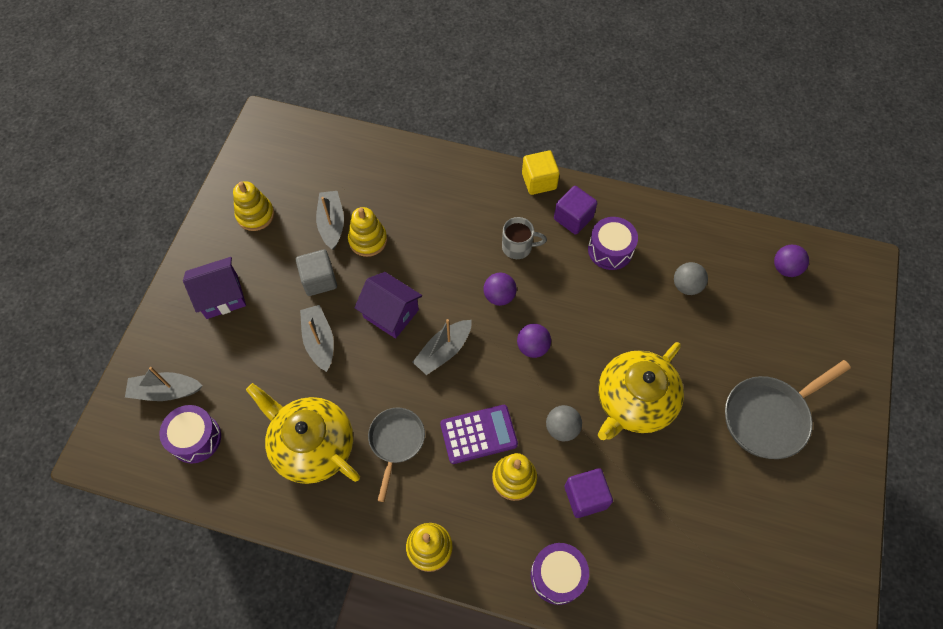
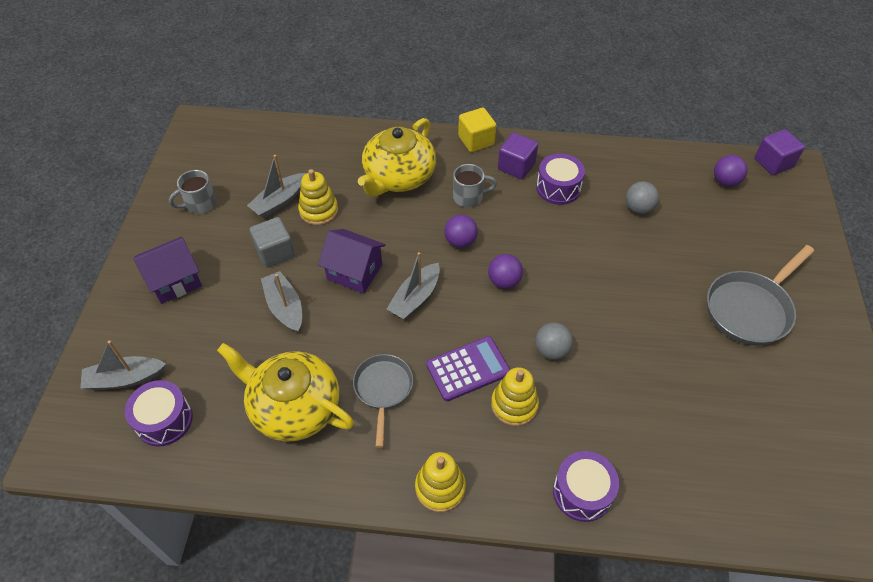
camera: 10 degrees left, 10 degrees down
yellow stacking toy [233,181,274,231] -> grey mug [169,170,216,214]
grey boat [316,191,344,250] -> grey boat turned 120 degrees counterclockwise [247,155,306,218]
purple cube [565,468,613,518] -> purple cube moved to [754,129,805,175]
yellow teapot [598,342,684,440] -> yellow teapot moved to [358,118,436,197]

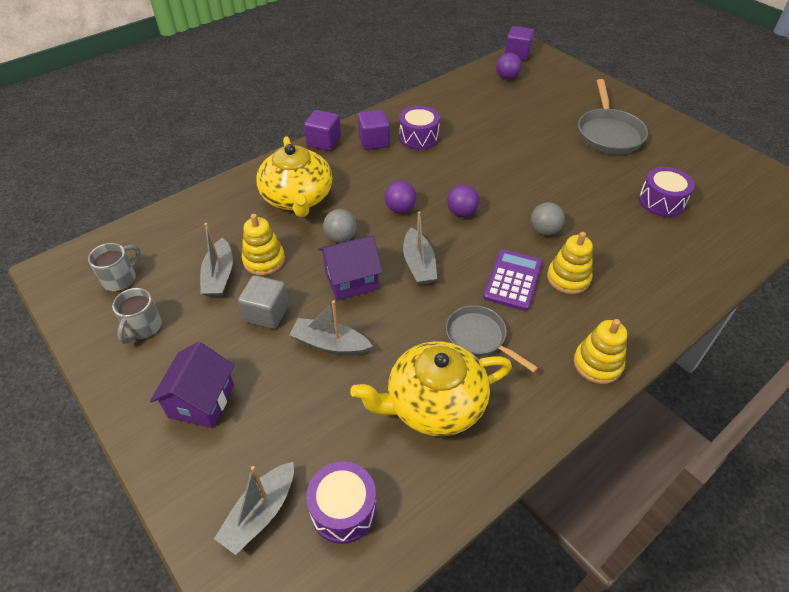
camera: 45 degrees left, 5 degrees down
grey mug [453,164,497,207] -> grey mug moved to [88,243,141,291]
yellow cube [458,108,496,152] -> purple cube [304,110,341,151]
purple drum [553,451,619,522] -> purple drum moved to [639,167,694,217]
grey ball [626,182,659,214] -> grey ball moved to [323,209,357,243]

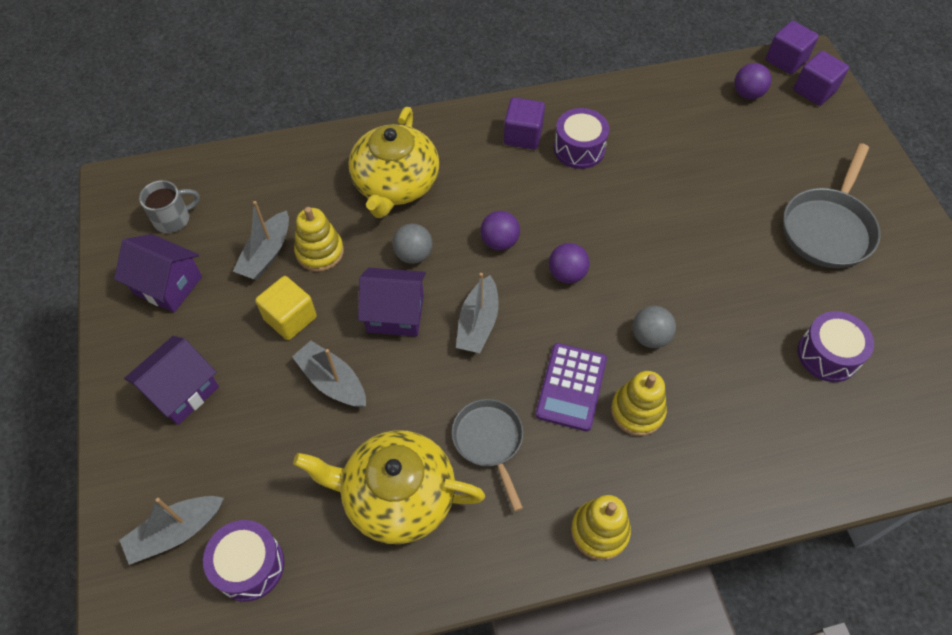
camera: 25 degrees right, 10 degrees up
grey mug [112,288,162,344] -> purple house [114,234,202,313]
grey cube [238,275,289,329] -> yellow cube [255,276,317,340]
purple cube [304,110,341,151] -> purple cube moved to [794,51,849,106]
purple calculator [483,249,543,311] -> purple calculator turned 150 degrees clockwise [535,343,607,431]

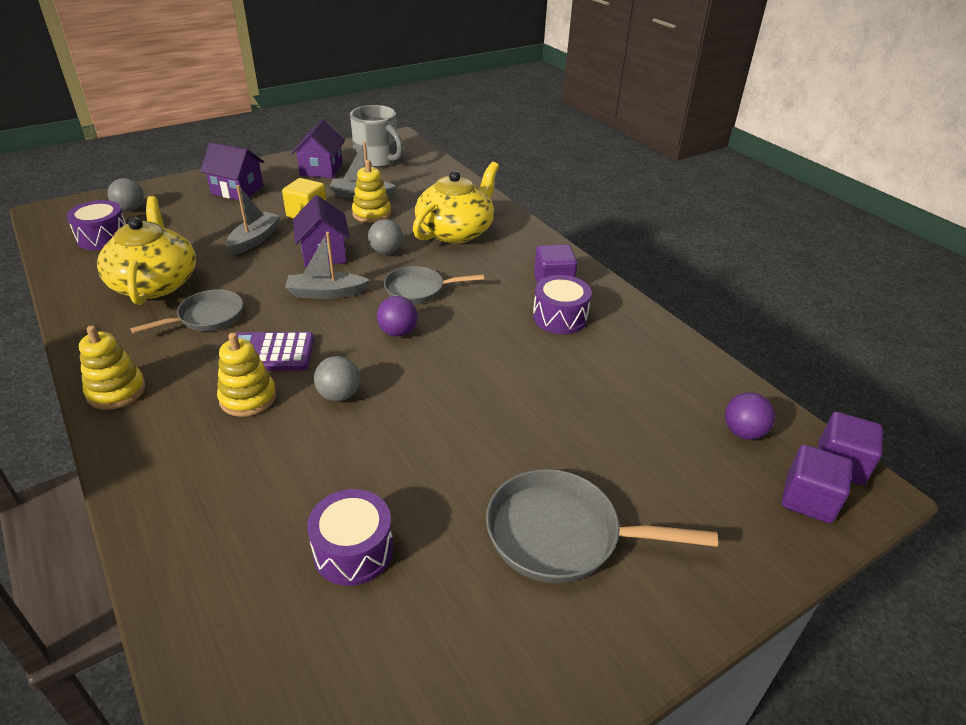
camera: 70 degrees right, 20 degrees down
grey boat [119,496,224,565] -> grey ball [108,178,144,211]
grey mug [139,180,200,233] -> grey mug [350,105,403,168], size x1.64
yellow teapot [348,107,440,218] -> yellow teapot turned 135 degrees clockwise [413,162,499,244]
purple ball [480,211,520,250] -> grey pan [384,266,484,304]

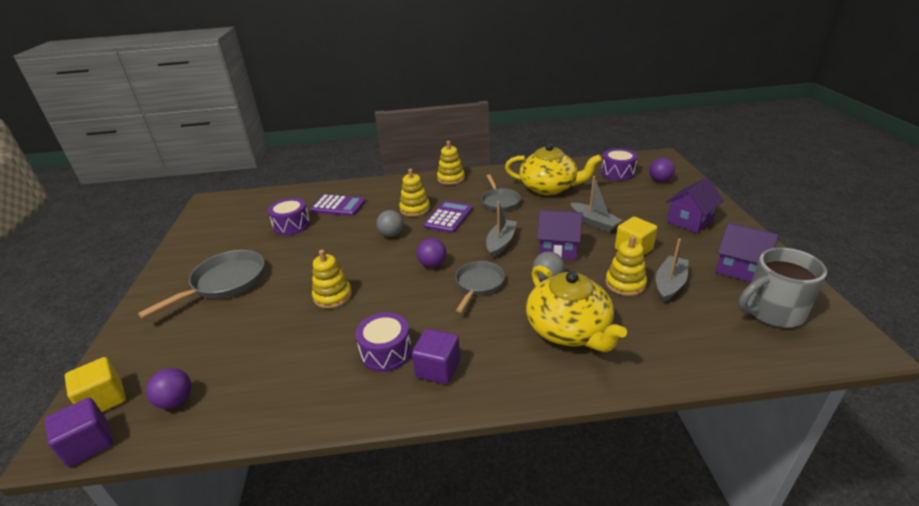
camera: 120 degrees right, 5 degrees down
grey ball [108,178,144,211] -> purple ball [649,158,675,182]
purple cube [782,445,853,523] -> yellow cube [65,357,126,412]
none -> purple calculator [310,194,366,216]
none -> yellow stacking toy [312,250,352,309]

